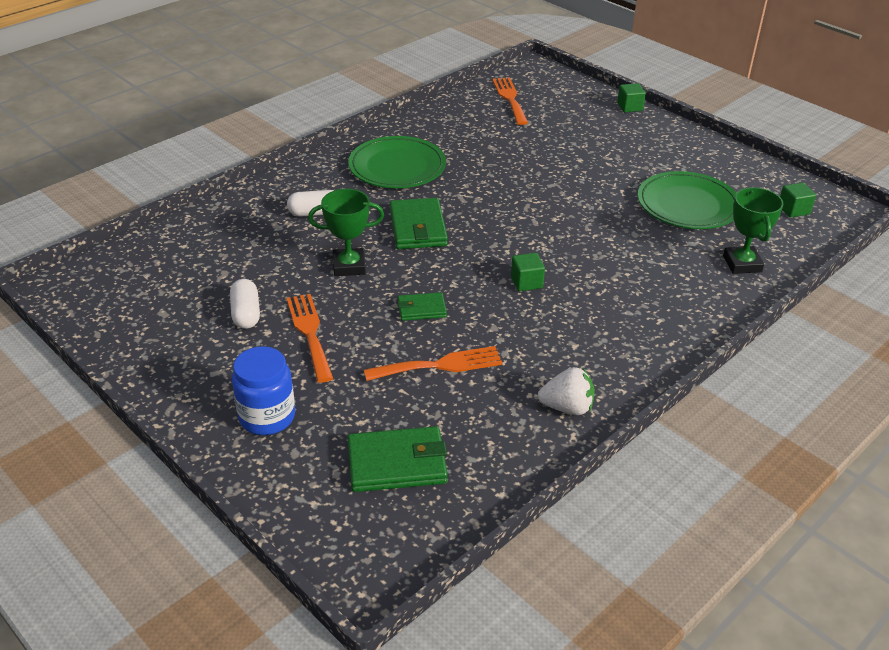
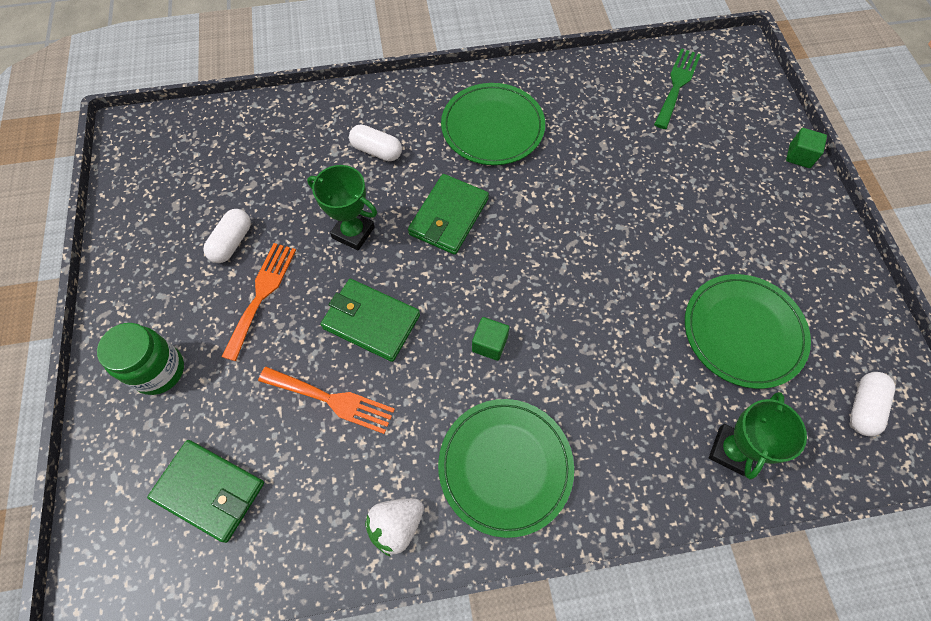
camera: 35 degrees right, 25 degrees up
blue jar [232,346,295,435] -> green jar [97,323,184,395]
green wallet [398,292,447,321] -> green wallet [321,279,420,362], size x1.73
orange fork [493,77,528,125] -> green fork [654,48,701,129]
white strawberry [538,367,595,415] -> white strawberry turned 105 degrees clockwise [365,498,424,557]
green cube [780,183,816,218] -> white capsule [850,372,895,436]
none -> green plate [438,399,574,538]

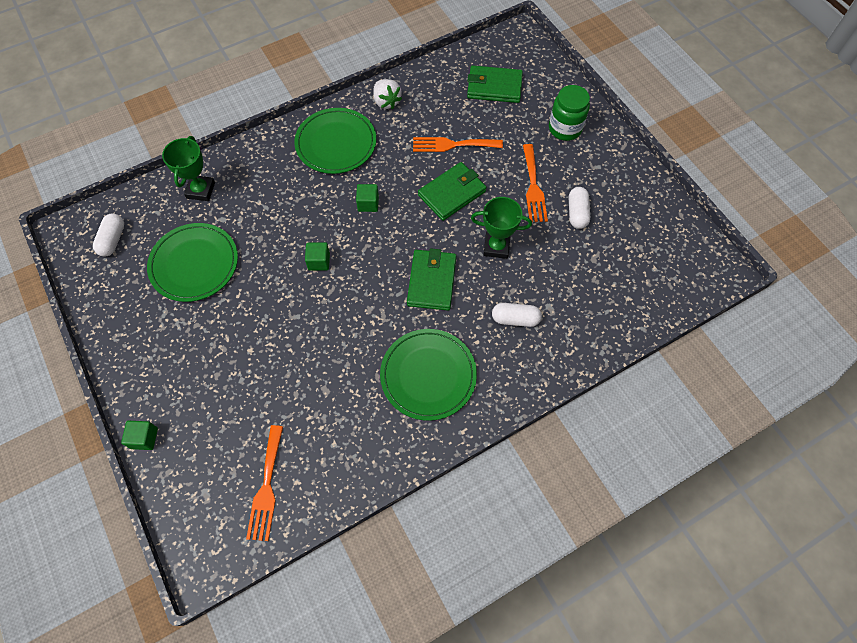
camera: 160 degrees right, 0 degrees up
green wallet [321,279,420,362] -> green wallet turned 45 degrees counterclockwise [418,162,487,221]
white strawberry [365,498,424,557] -> white strawberry turned 120 degrees clockwise [373,79,402,109]
green fork [654,48,701,129] -> orange fork [246,425,283,541]
none -> green cube [305,242,330,271]

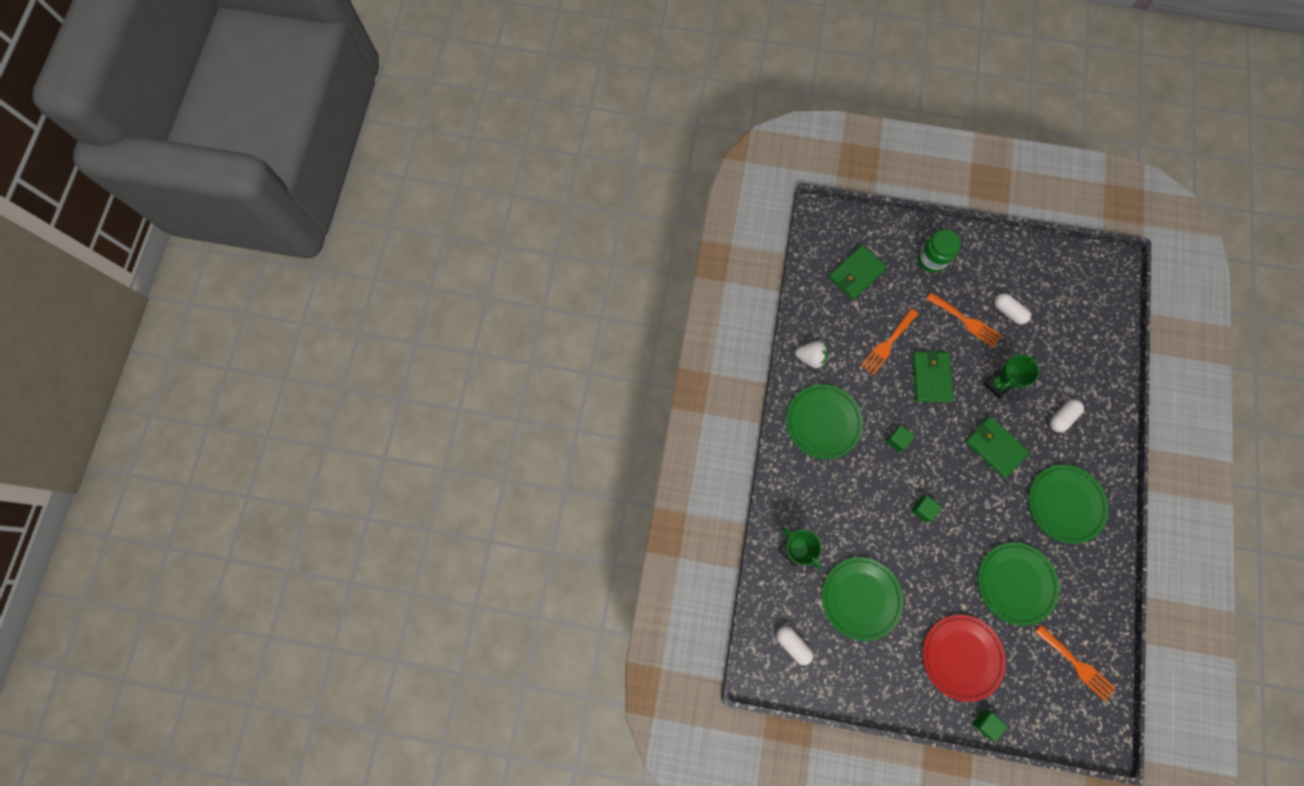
camera: 50 degrees left, 10 degrees up
none -> red plate [923,615,1006,702]
none -> green plate [978,542,1060,626]

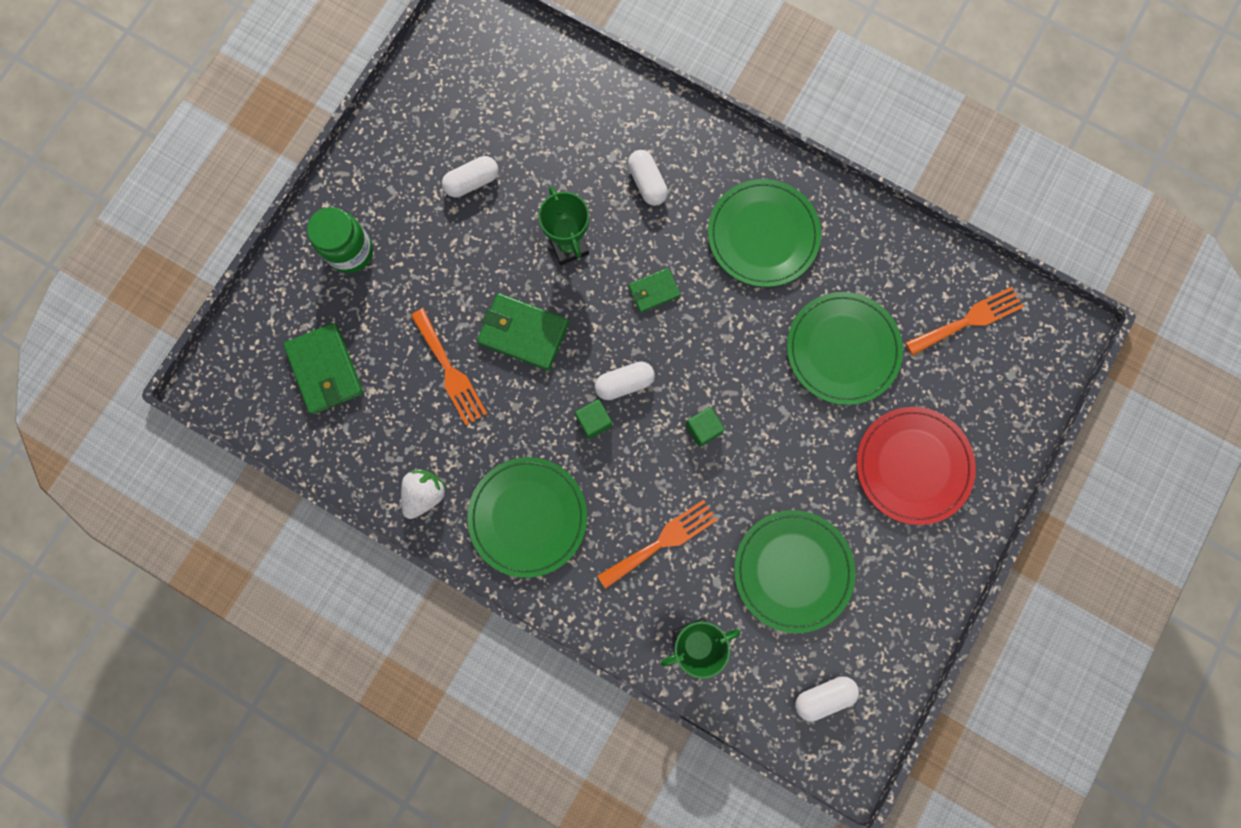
camera: 70 degrees left, 5 degrees up
orange fork [927,292,1002,347] -> orange fork moved to [598,500,717,589]
green wallet [965,416,1030,478] -> green wallet [628,268,681,313], size x0.58
green cube [973,709,1007,742] -> none
none -> white capsule [595,362,655,400]

